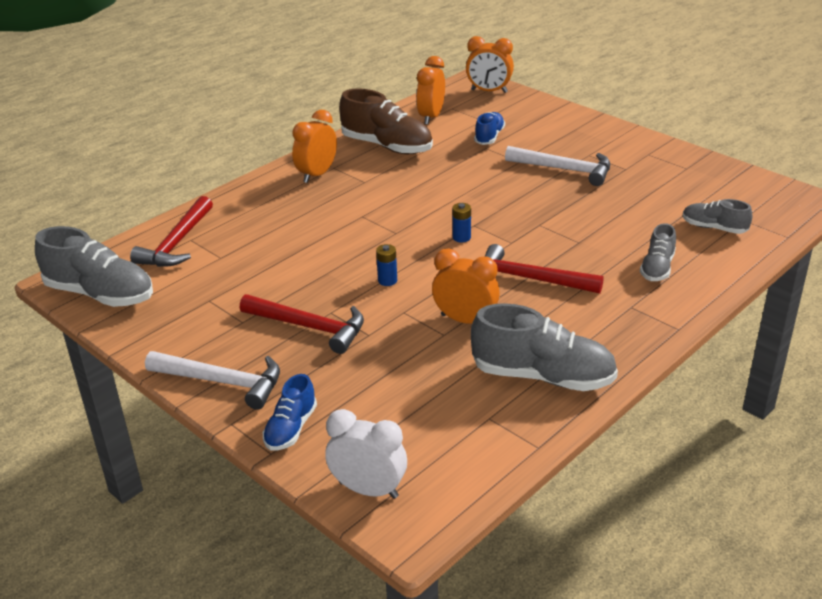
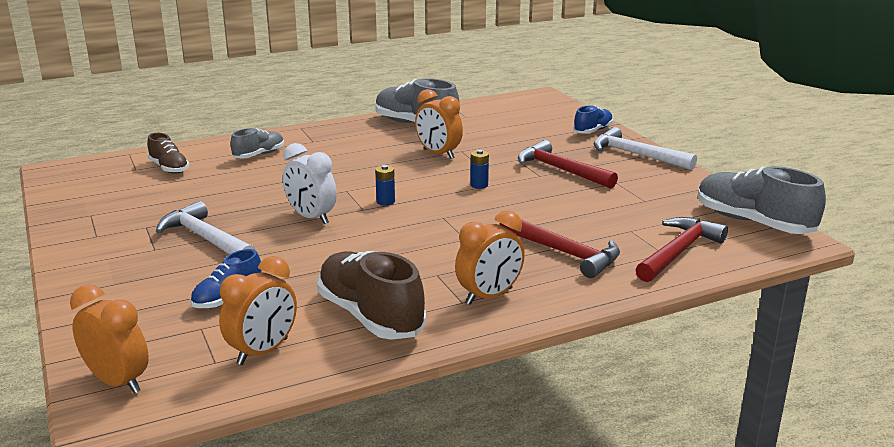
camera: 160 degrees left, 10 degrees down
white clock [325,409,407,499] -> white clock moved to [283,143,337,224]
red hammer [485,244,604,294] -> red hammer moved to [499,219,620,278]
grey shoe [683,199,752,234] -> brown shoe [147,133,189,174]

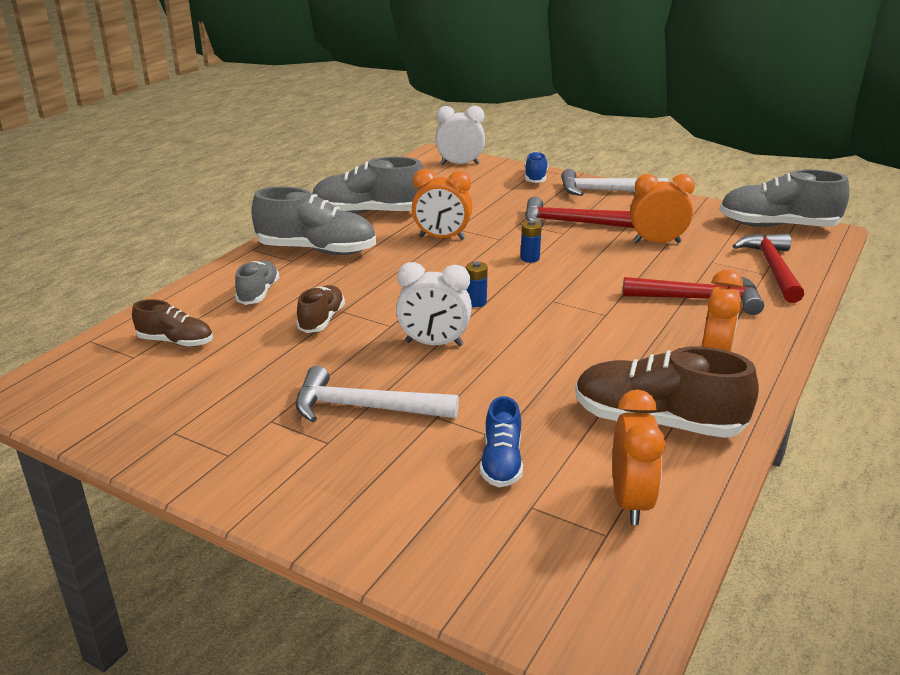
camera: 35 degrees left, 5 degrees up
orange clock [70,284,149,394] -> orange clock moved to [630,174,695,243]
none -> grey shoe [251,187,376,255]
none -> brown shoe [296,285,345,333]
none -> white clock [436,106,485,165]

